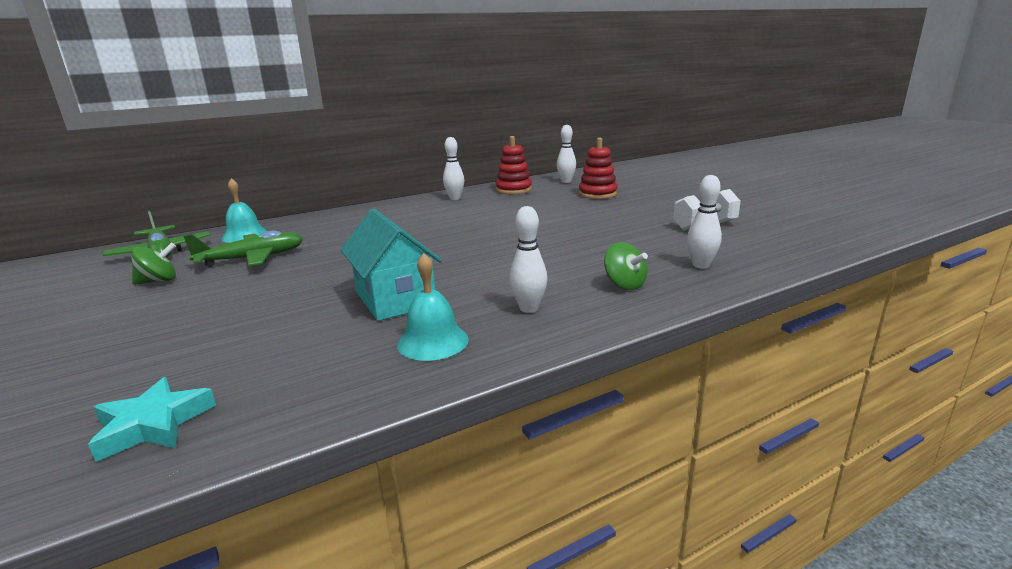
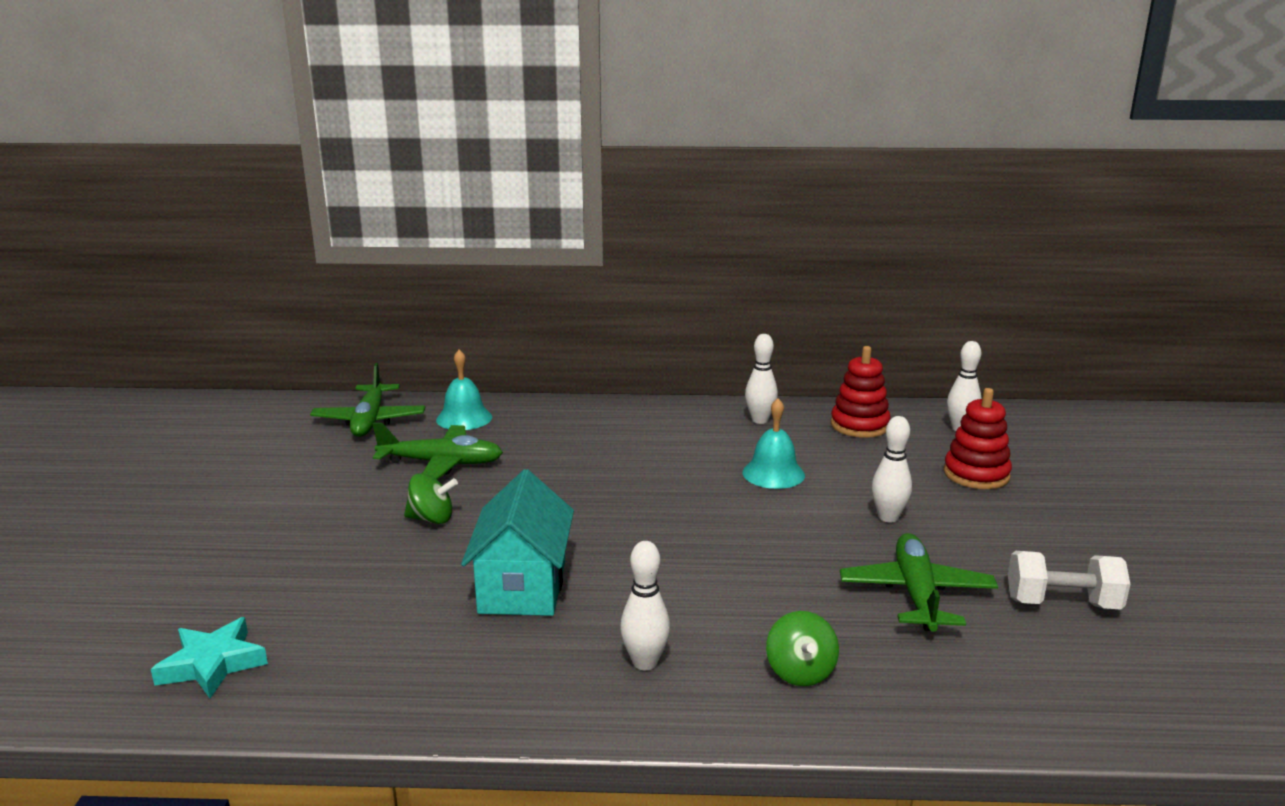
camera: 30 degrees right, 0 degrees up
green spinning top [131,243,176,285] -> green spinning top moved to [404,473,458,524]
turquoise bell [397,253,469,361] -> turquoise bell moved to [742,398,805,489]
white bowling pin [687,175,722,268] -> white bowling pin moved to [872,416,912,523]
none -> green plane [840,533,998,632]

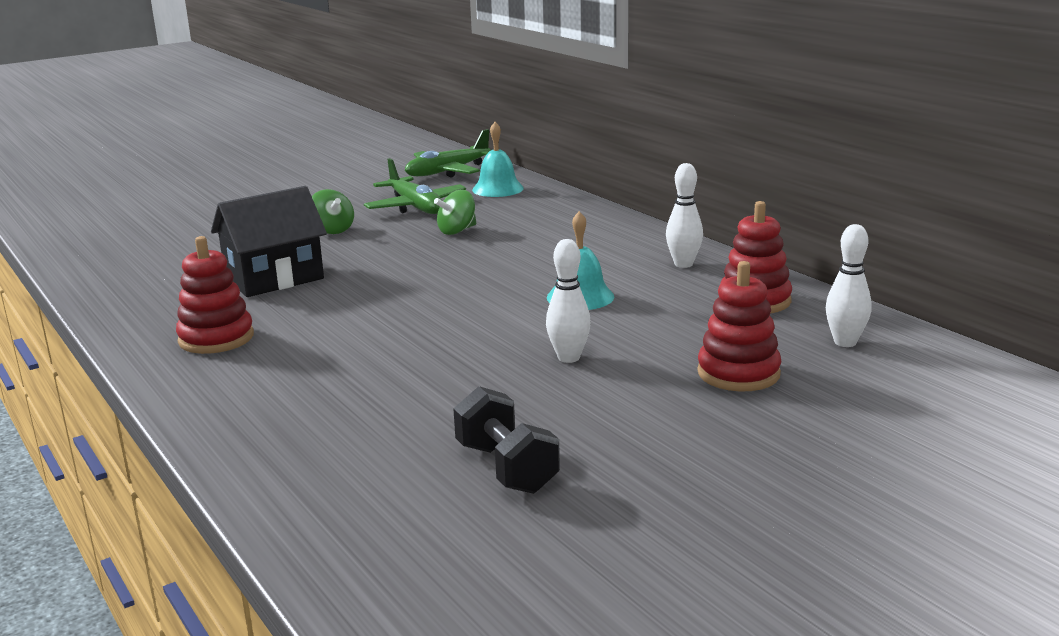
camera: 55 degrees right, 0 degrees up
turquoise star [151,617,268,698] -> none
turquoise house [461,469,574,616] -> black house [211,186,327,297]
white bowling pin [620,541,670,670] -> red stacking toy [176,236,254,354]
green spinning top [766,611,839,686] -> green spinning top moved to [434,190,476,235]
green plane [840,533,998,632] -> none
white dumbbell [1008,551,1130,610] -> black dumbbell [453,386,560,494]

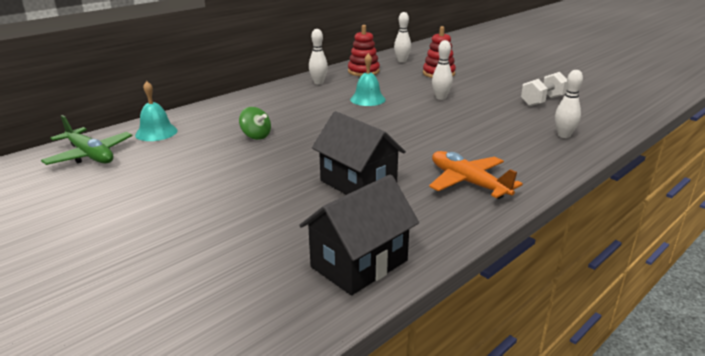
camera: 100 degrees left, 5 degrees up
red stacking toy [176,236,254,354] -> orange plane [429,151,523,199]
green spinning top [312,189,354,234] -> none
green plane [364,158,466,214] -> none
black dumbbell [453,386,560,494] -> white dumbbell [521,72,567,106]
none -> black house [299,175,419,295]
none -> white bowling pin [555,70,583,138]

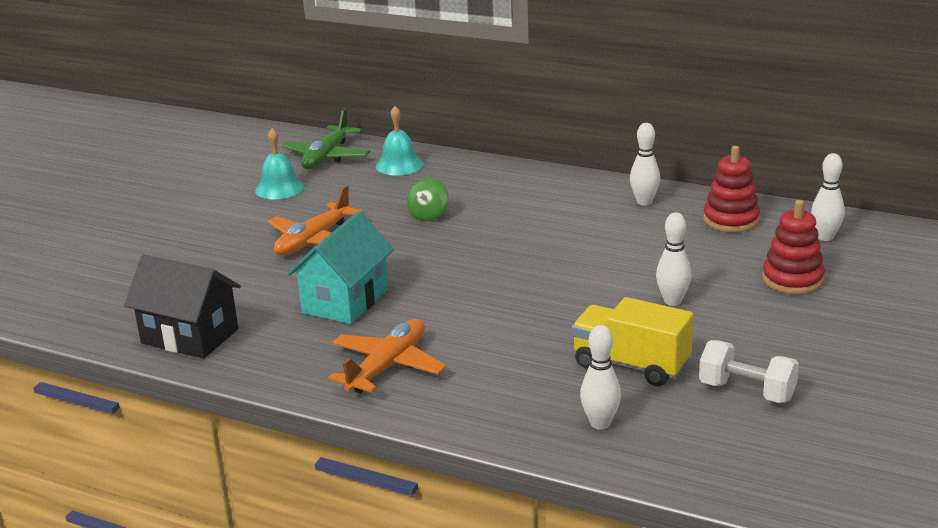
camera: 70 degrees right, 0 degrees up
black house [312,111,406,195] -> turquoise house [288,211,394,324]
turquoise bell [350,53,386,106] -> turquoise bell moved to [255,128,304,199]
none -> orange plane [267,185,363,256]
none -> yellow truck [572,297,694,386]

